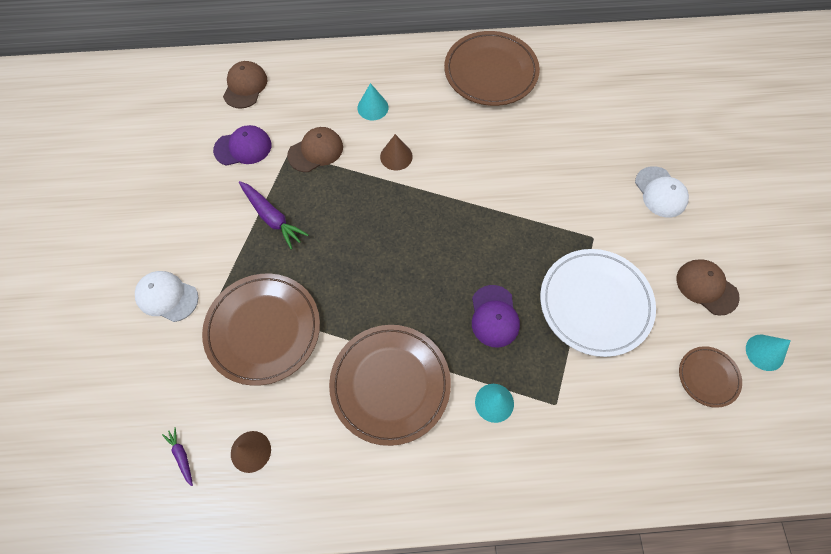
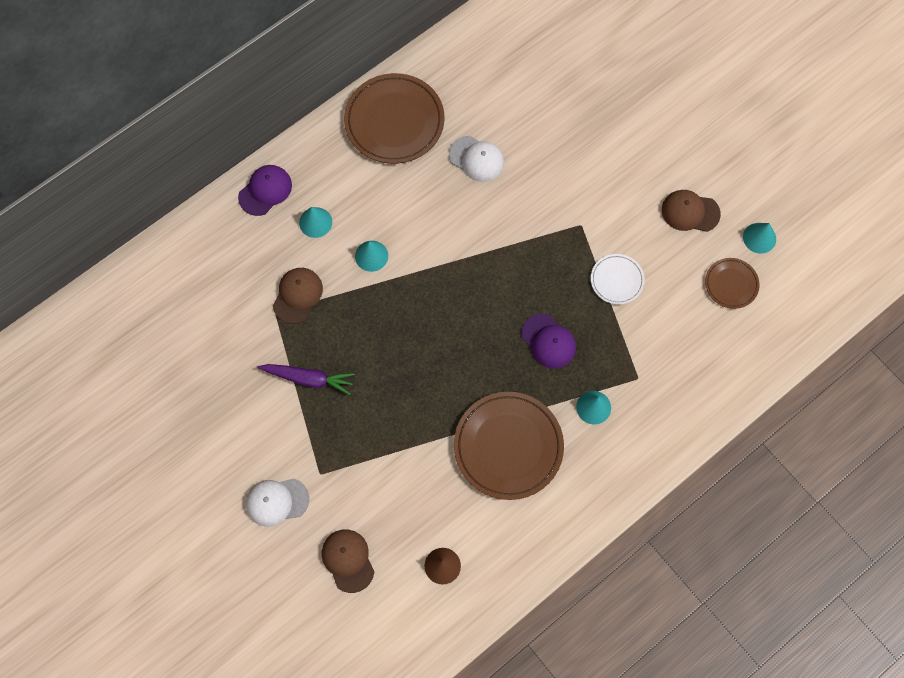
camera: 35 degrees left, 5 degrees up
purple carrot [162,427,193,486] -> none
brown plate [202,274,320,386] -> none
purple cap [213,125,271,166] -> purple cap moved to [238,165,292,216]
brown cap [223,61,268,109] -> brown cap moved to [322,529,374,593]
brown cone [380,134,413,170] -> turquoise cone [355,241,388,272]
white plate [540,249,656,357] -> white plate [591,254,645,305], size x0.51
white cap [635,166,689,218] -> white cap moved to [449,136,504,182]

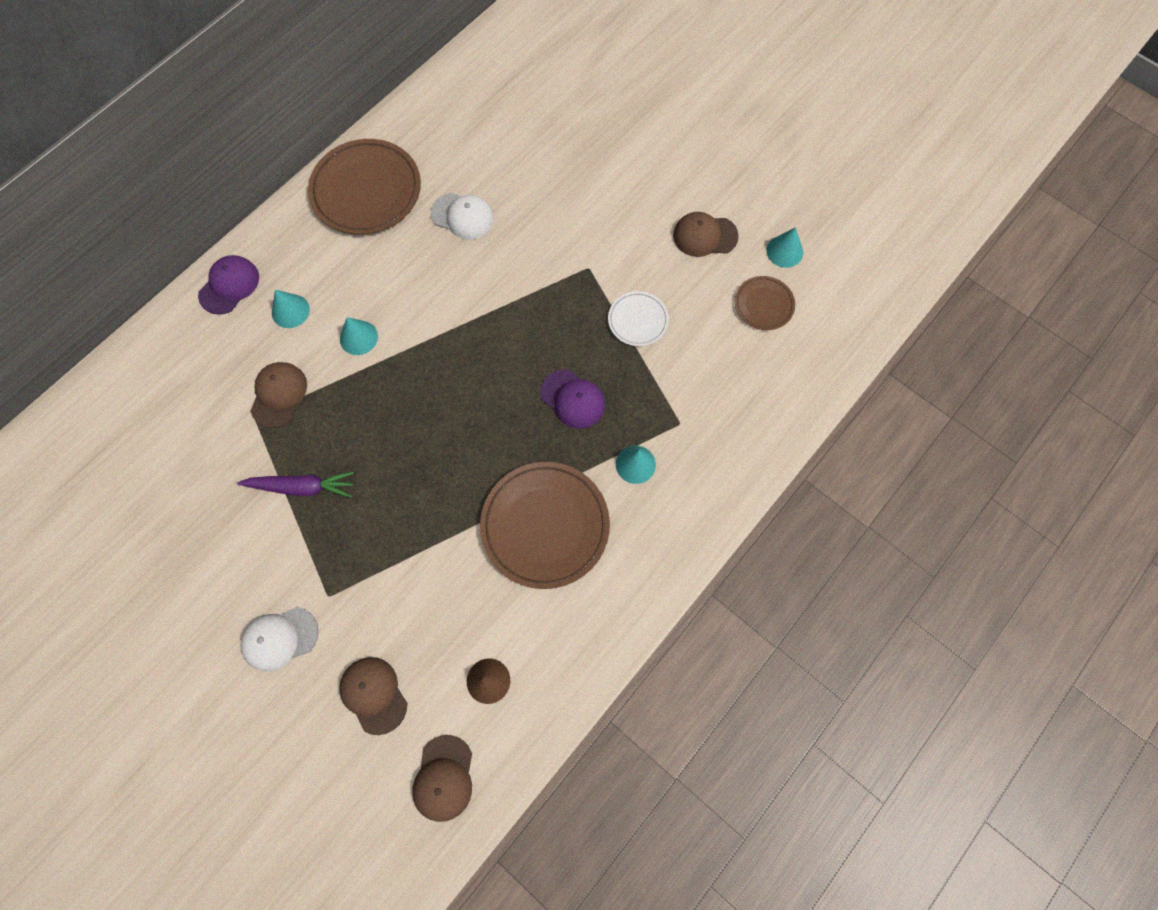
camera: 10 degrees left, 0 degrees up
none -> brown cap [412,735,472,822]

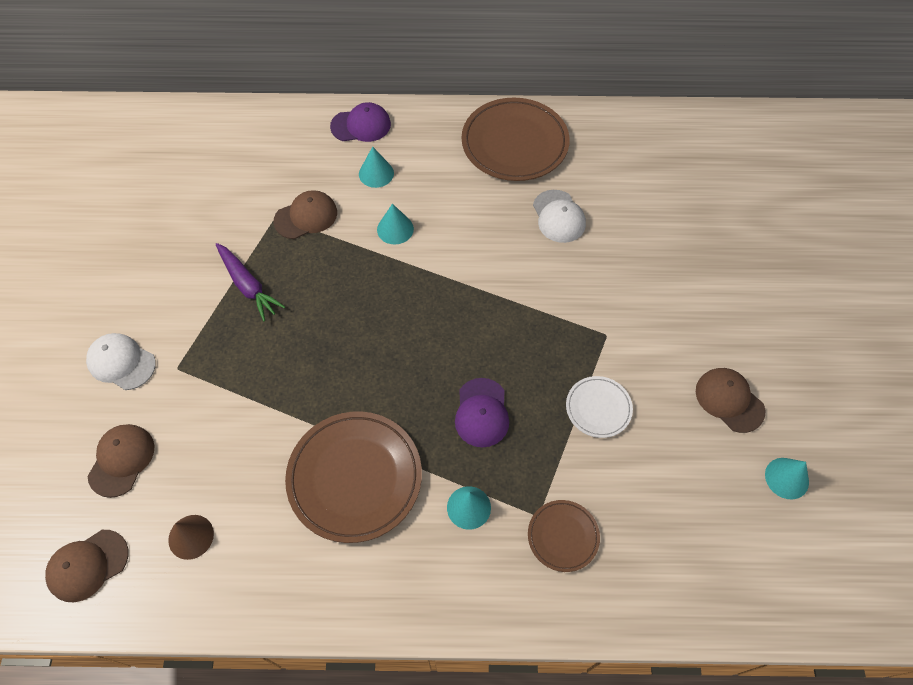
camera: 50 degrees right, 10 degrees down
brown plate [735,276,795,330] -> brown plate moved to [528,500,600,572]

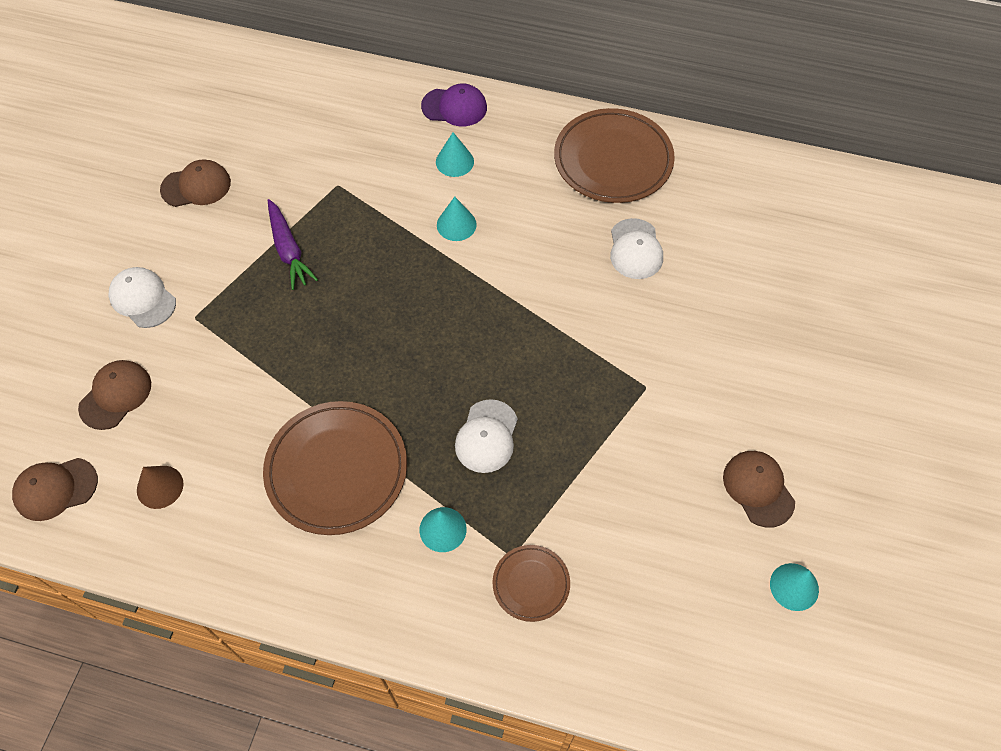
camera: 15 degrees right, 0 degrees up
brown cap [274,190,337,239] -> brown cap moved to [160,159,231,207]
purple cap [455,378,509,447] -> white cap [455,399,518,473]
white plate [566,376,633,438] -> none

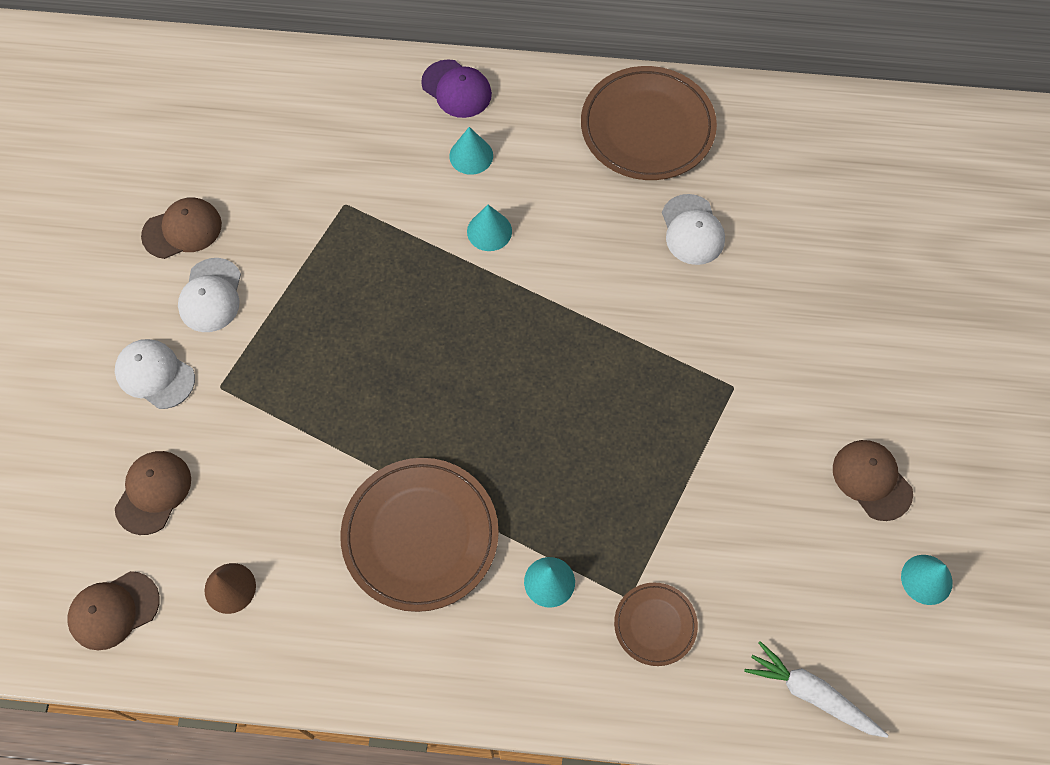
camera: 10 degrees left, 5 degrees up
purple carrot [268,199,318,290] -> none
purple cap [421,83,487,126] -> purple cap turned 45 degrees clockwise [421,59,492,118]
white cap [455,399,518,473] -> white cap moved to [178,258,241,332]
none -> white carrot [744,641,888,738]

